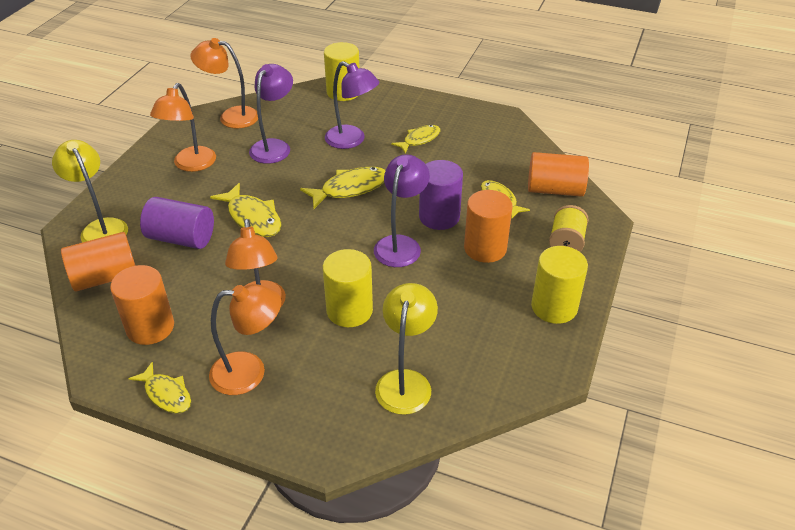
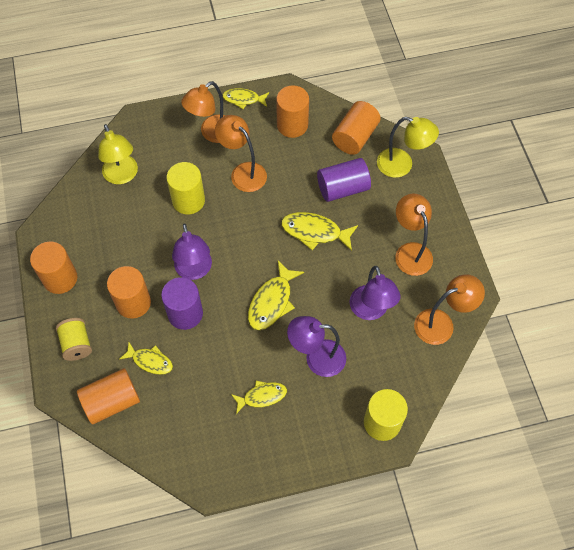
camera: 145 degrees right, 20 degrees up
yellow fish [391,125,440,153] -> yellow fish turned 120 degrees counterclockwise [231,381,287,414]
yellow cylinder [531,246,588,324] -> orange cylinder [30,241,77,294]

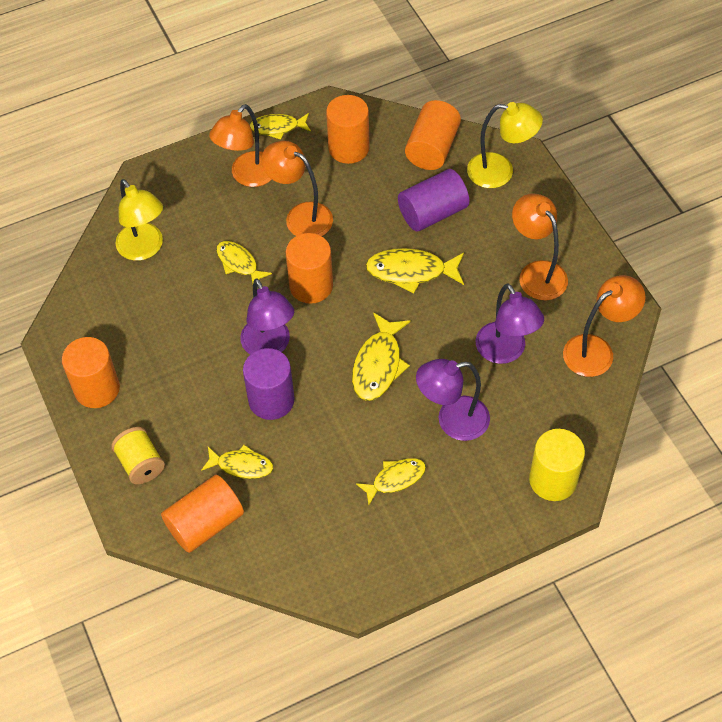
camera: 10 degrees left, 5 degrees down
orange cylinder [107,266,151,319] -> orange cylinder moved to [286,233,333,304]
yellow cylinder [166,162,205,214] -> yellow fish [216,241,272,283]

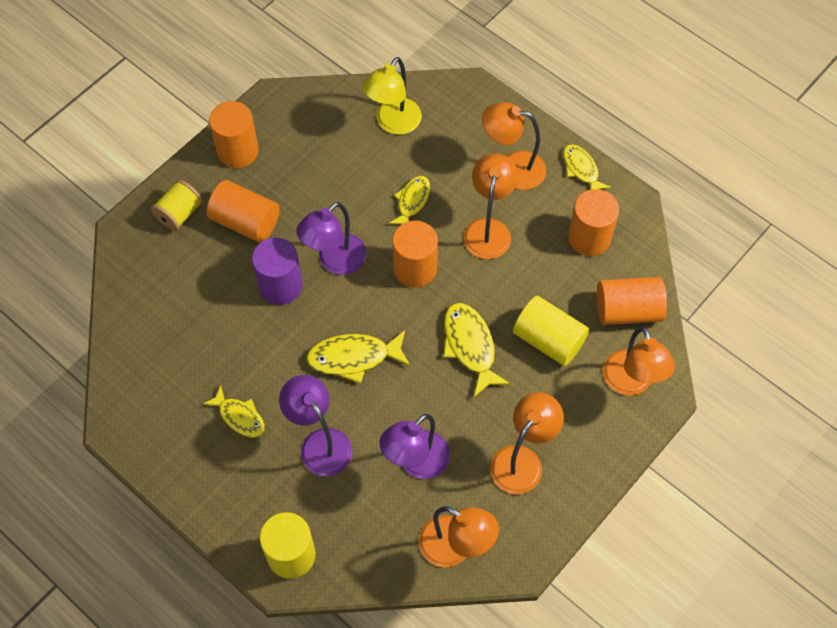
camera: 65 degrees right, 5 degrees up
orange cylinder [161,475,244,553] -> orange cylinder moved to [207,180,280,243]
yellow fish [201,445,273,479] -> none
purple cylinder [398,169,469,232] -> yellow cylinder [513,296,589,366]
yellow lamp [467,102,543,188] -> orange lamp [603,327,675,396]

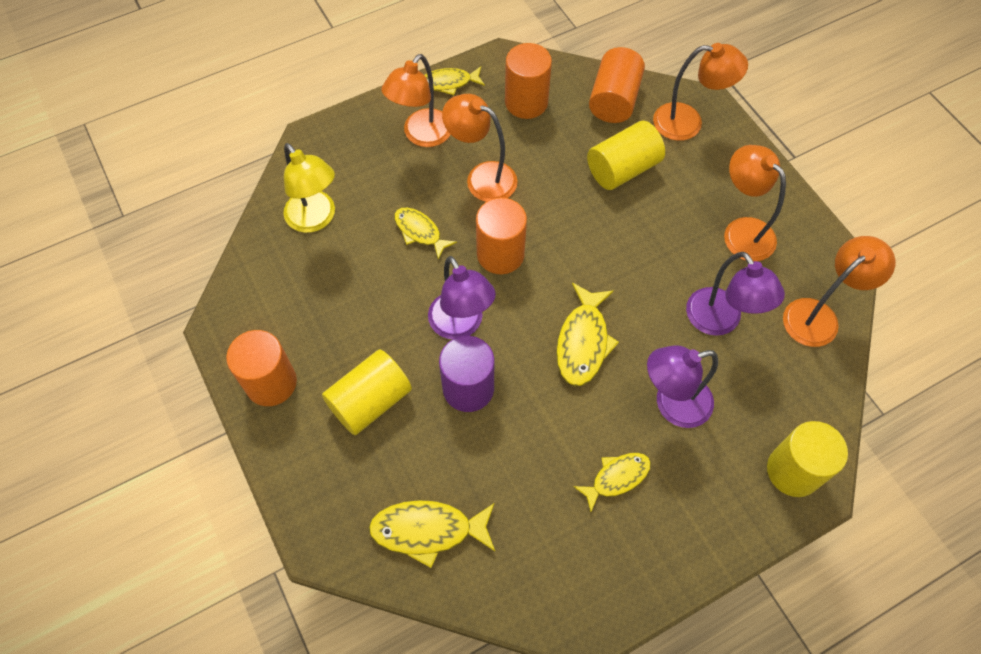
camera: 70 degrees left, 0 degrees up
yellow spool [151,179,203,231] -> none
orange cylinder [207,180,280,243] -> yellow cylinder [322,349,412,435]
yellow fish [443,303,510,397] -> yellow fish moved to [369,500,495,568]

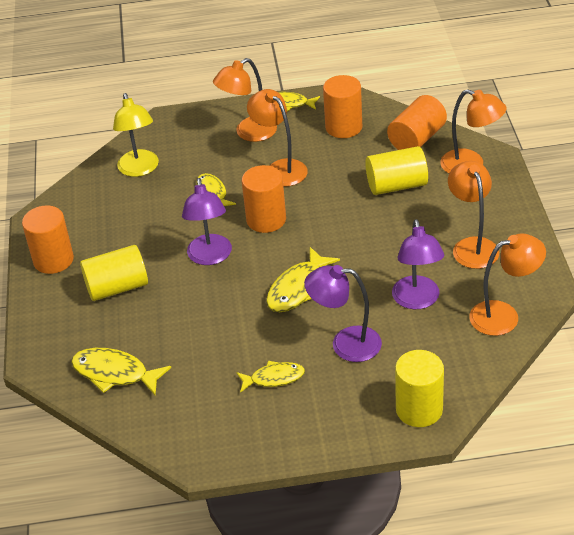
camera: 25 degrees right, 20 degrees down
purple cylinder [439,336,494,412] -> none

